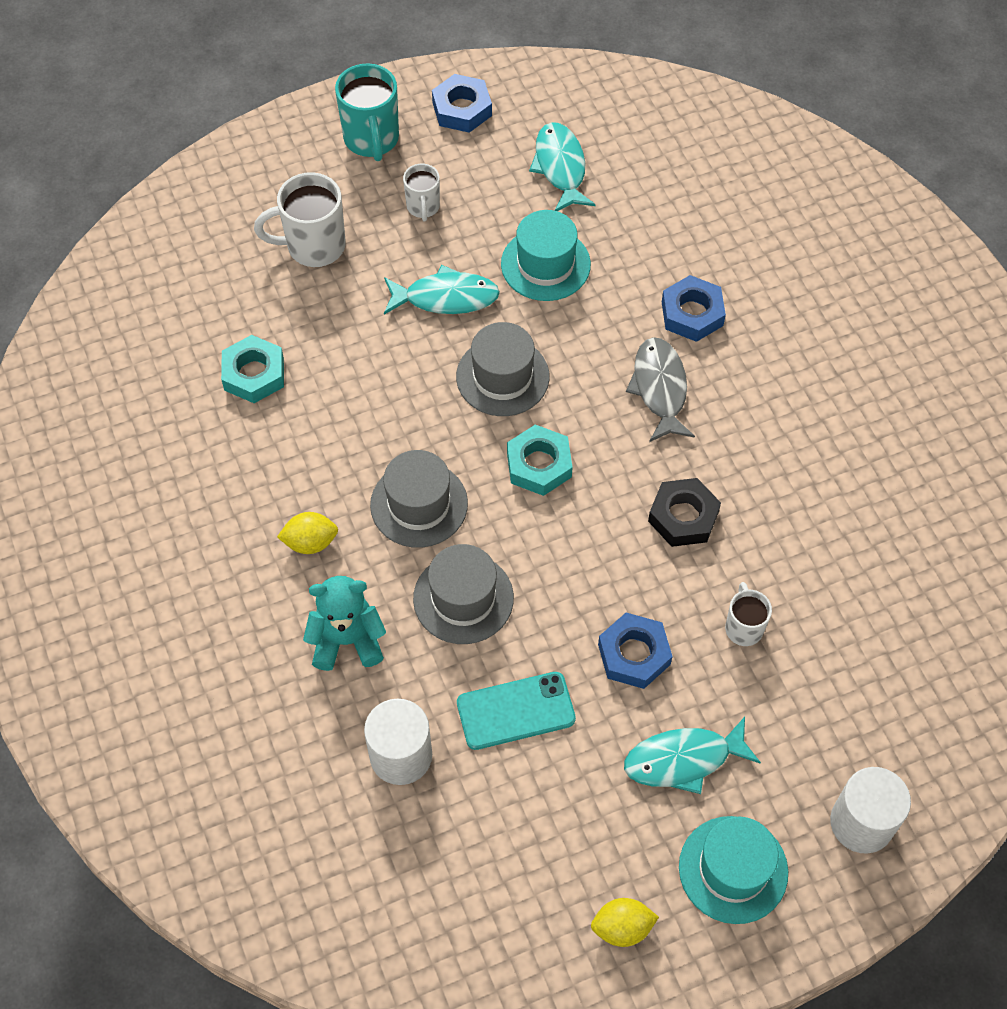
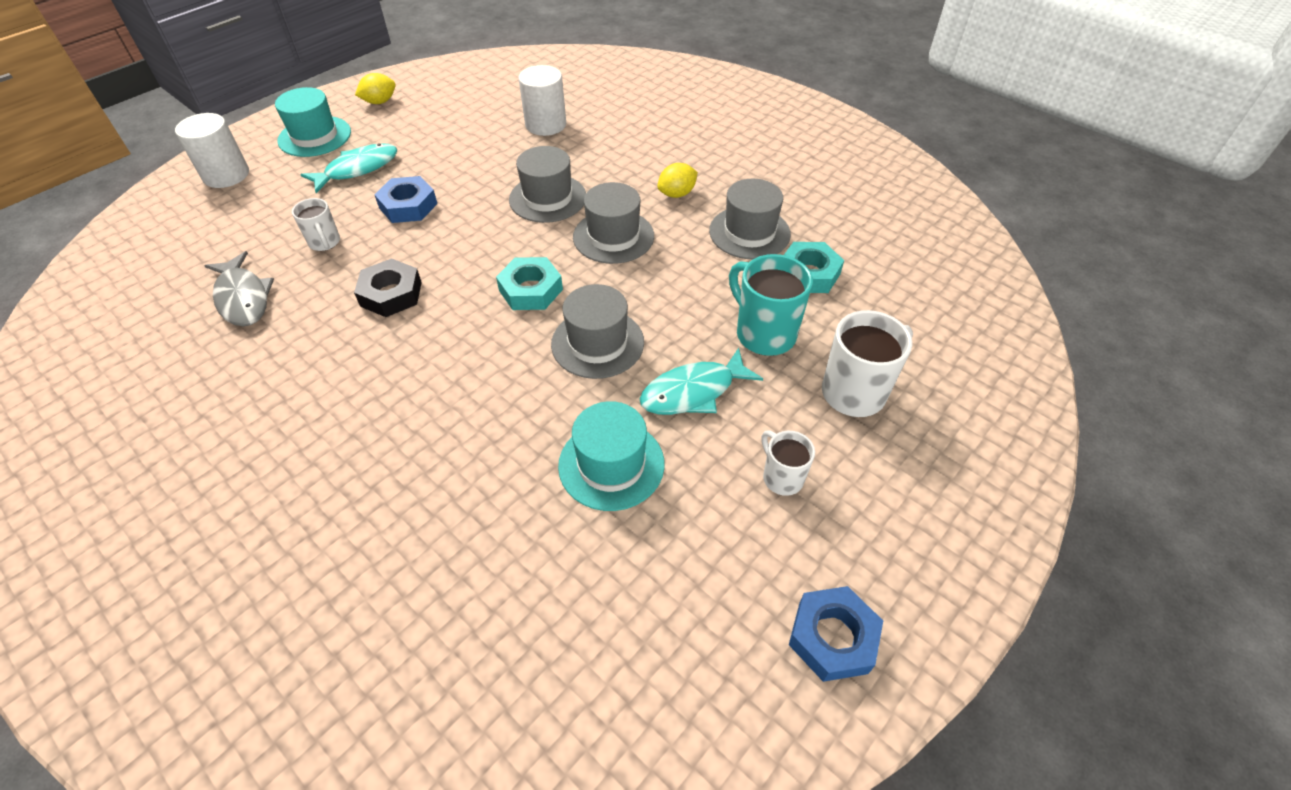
camera: 155 degrees right, 10 degrees down
turquoise teddy bear [303,576,386,671] -> none
turquoise mug [335,63,399,161] -> turquoise mug moved to [729,254,813,356]
turquoise phone [457,672,576,750] -> none
turquoise fish [529,122,596,211] -> none
grey fish [626,337,695,442] -> grey fish moved to [204,251,274,326]
blue nut [662,275,726,342] -> none
none -> grey hat [709,179,791,259]

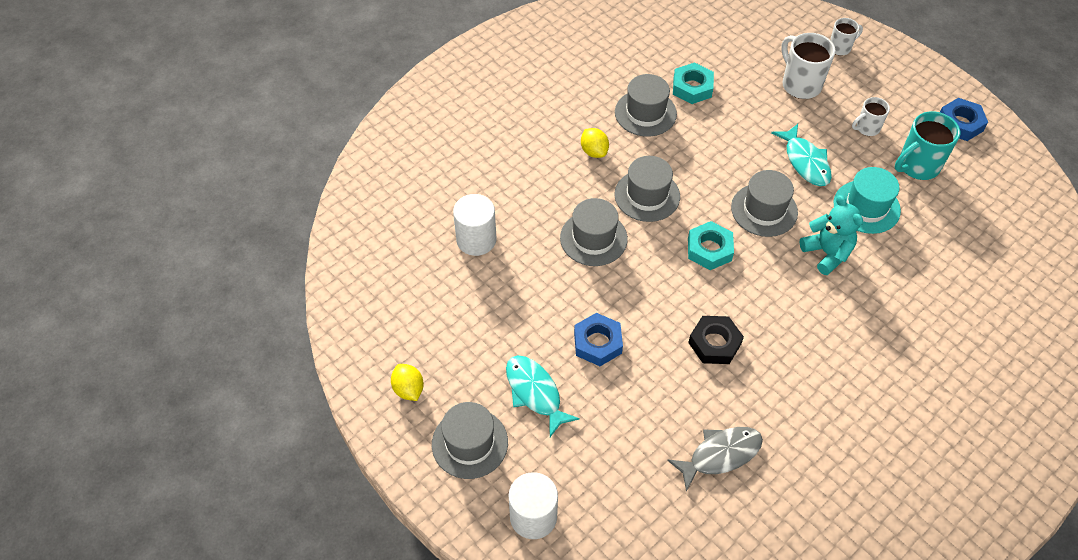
camera: 85 degrees left, 5 degrees up
turquoise hat [275,87,351,157] -> grey hat [432,402,508,479]
white mug [292,198,340,251] -> white mug moved to [830,18,863,56]
turquoise mug [729,254,813,356] -> turquoise mug moved to [895,111,960,180]
none -> turquoise teddy bear [799,195,863,275]

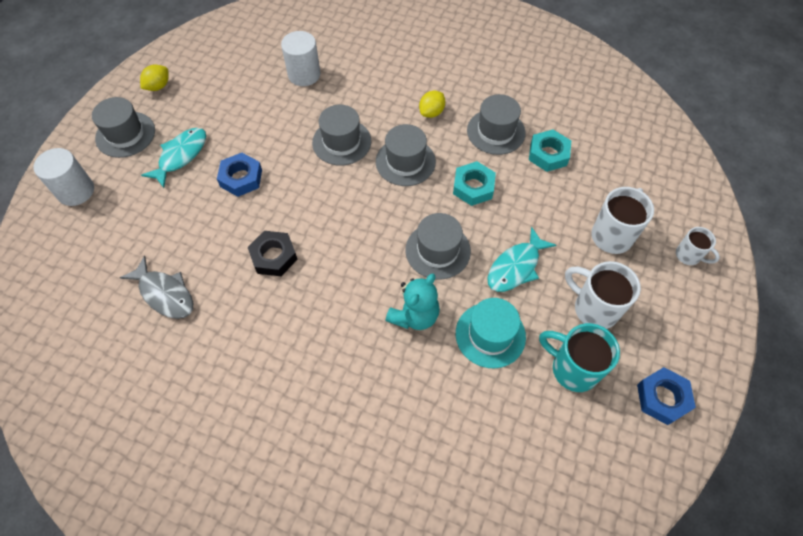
camera: 65 degrees right, 5 degrees up
turquoise nut [688,221,734,270] -> turquoise nut moved to [453,161,496,206]
white mug [852,97,890,136] -> white mug [565,261,641,329], size x1.71

